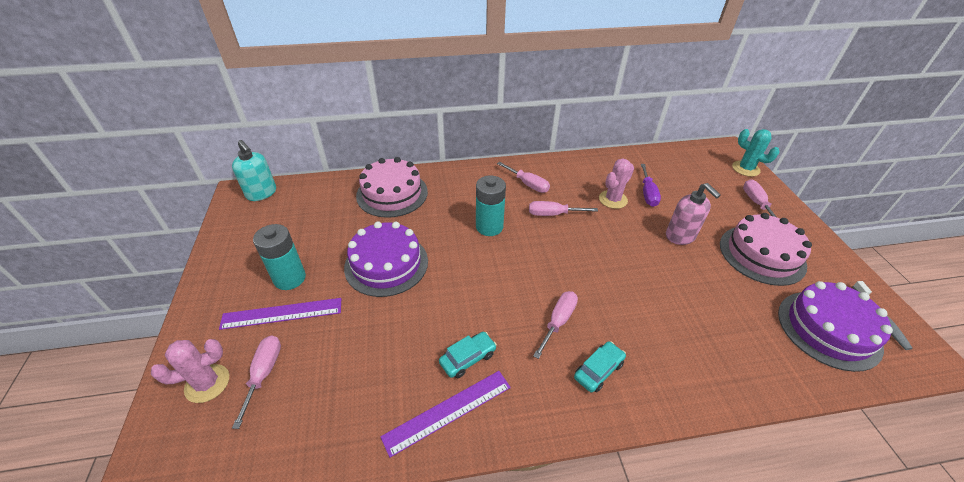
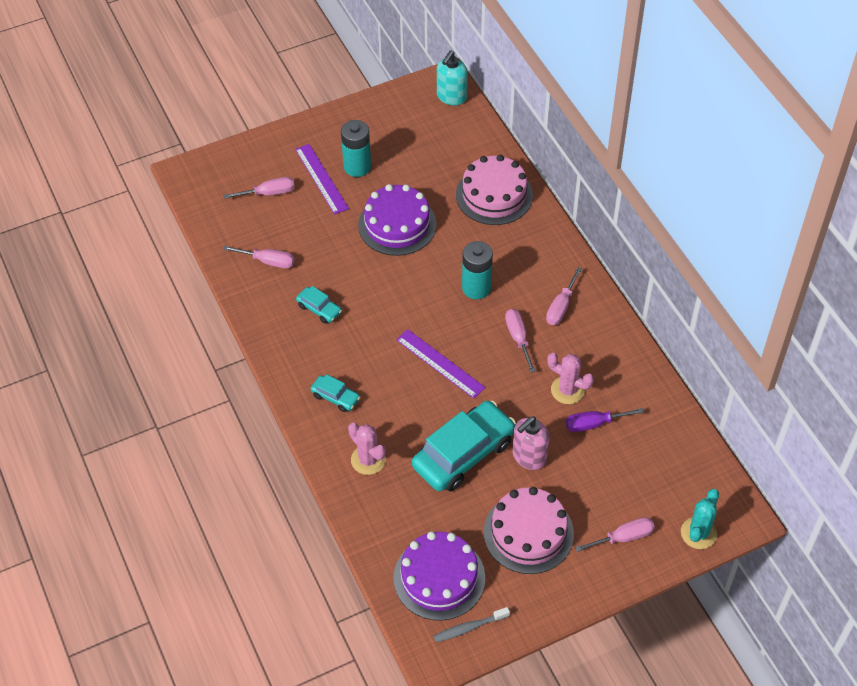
camera: 75 degrees right, 10 degrees up
pink cactus [151,339,229,403] -> pink cactus moved to [348,423,386,475]
purple ruler [380,371,511,458] -> purple ruler moved to [396,329,485,398]
pink screwdriver [533,291,578,359] -> pink screwdriver moved to [223,246,295,268]
none -> turquoise car [412,401,516,491]

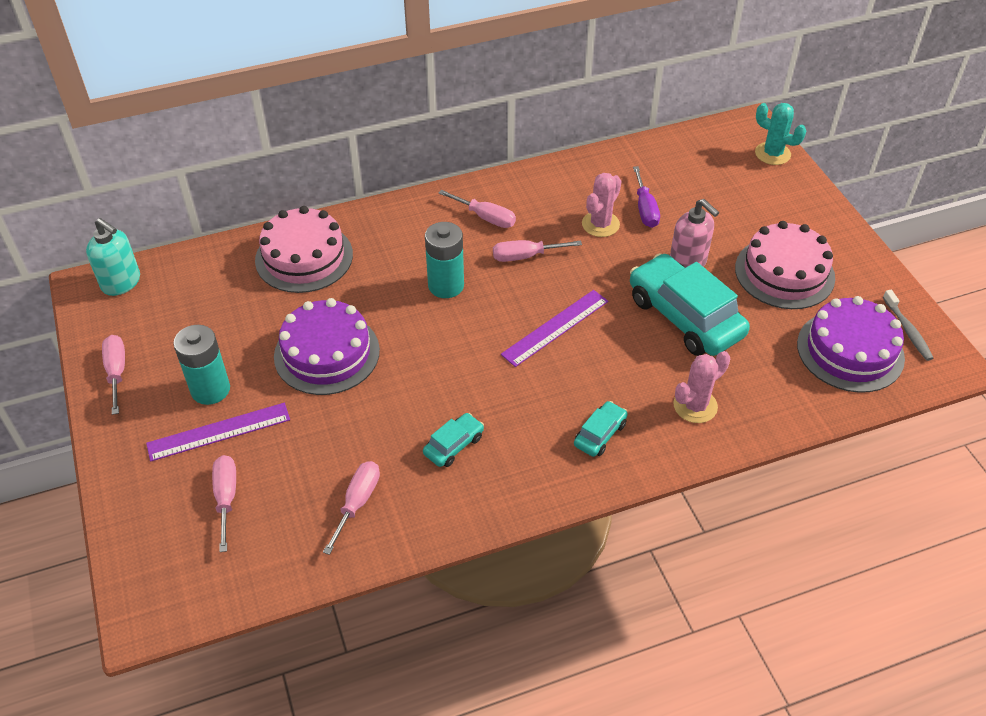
camera: 85 degrees left, 5 degrees down
pink screwdriver [575,517,655,552] -> pink screwdriver moved to [102,335,125,415]

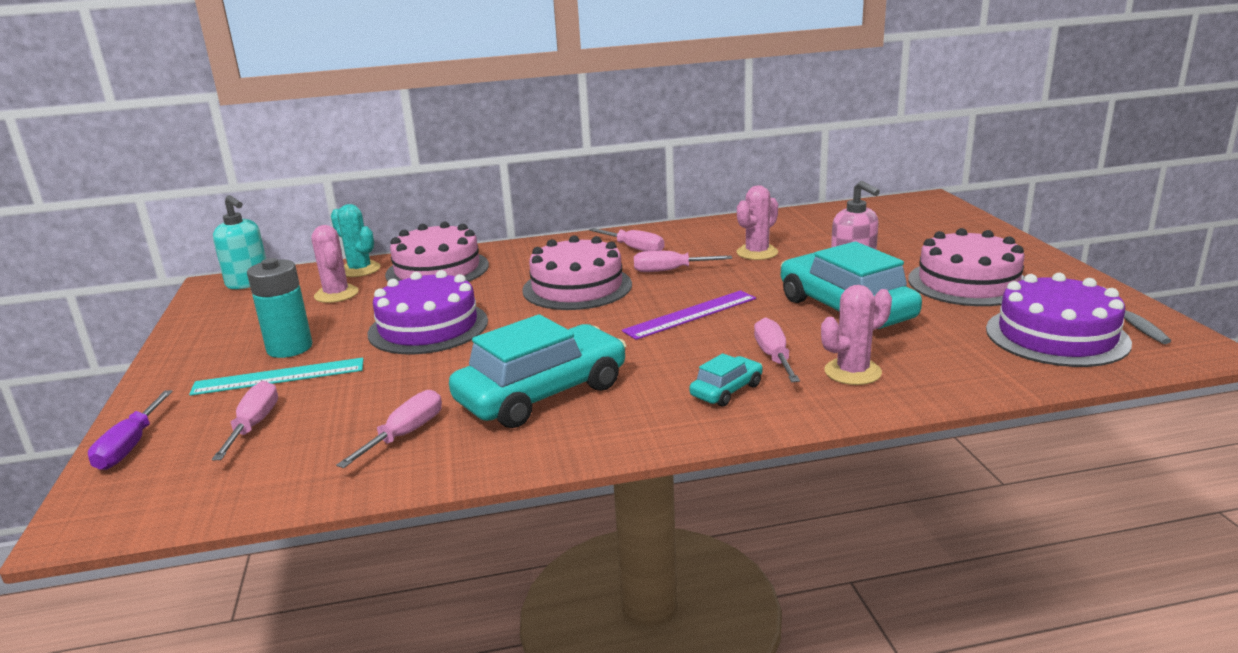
camera: 10 degrees right, 25 degrees down
pink screwdriver [102,335,125,415] -> pink screwdriver moved to [754,317,800,382]
purple ruler [146,403,290,462] -> turquoise ruler [189,358,363,396]
turquoise car [423,413,484,467] -> turquoise car [449,314,627,428], size x2.16
turquoise battery [425,222,464,298] -> pink cake [522,235,632,310]
purple screwdriver [633,166,660,228] -> purple screwdriver moved to [88,390,173,470]
turquoise cactus [755,103,806,165] -> turquoise cactus moved to [331,204,381,277]
none -> pink cactus [312,225,359,303]

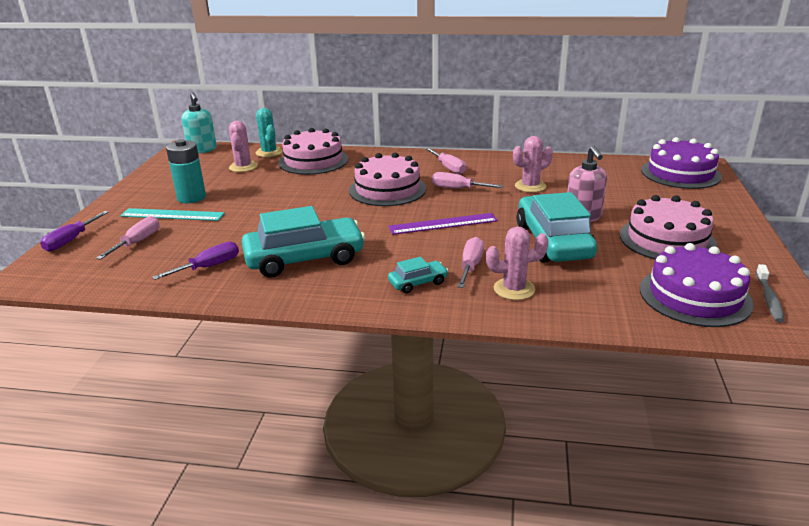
camera: 20 degrees right, 5 degrees up
pink screwdriver [336,390,442,468] -> purple screwdriver [152,242,239,280]
purple cake [368,270,488,354] -> purple cake moved to [641,137,722,189]

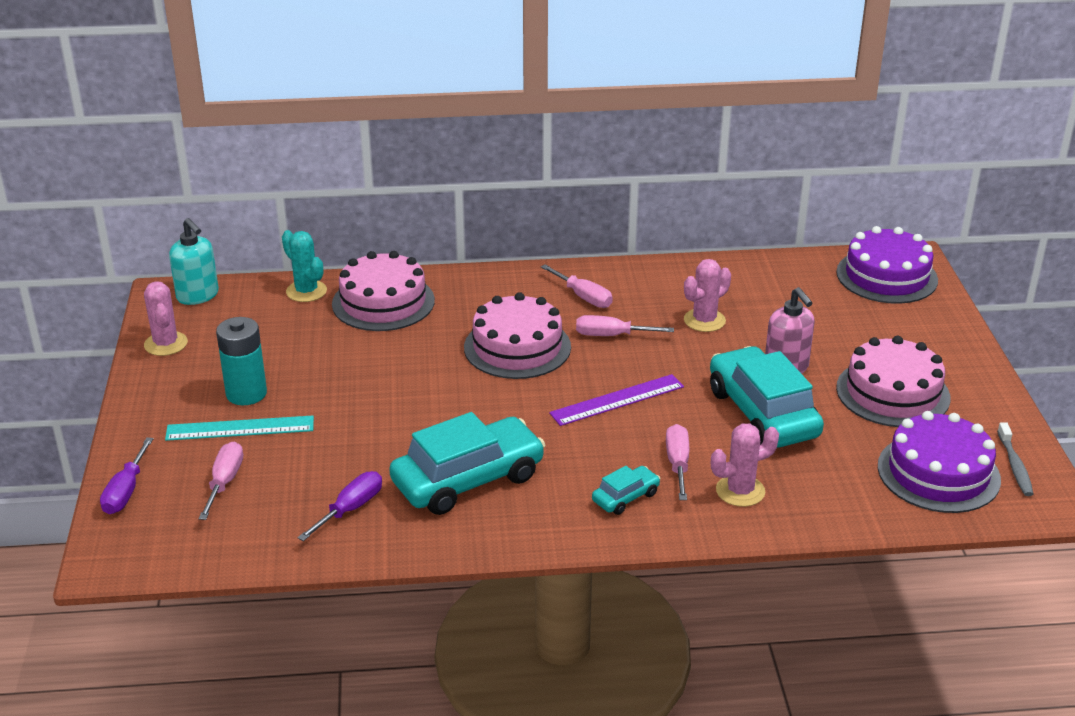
camera: 15 degrees left, 5 degrees up
pink cactus [229,121,258,172] -> pink cactus moved to [144,282,188,356]

